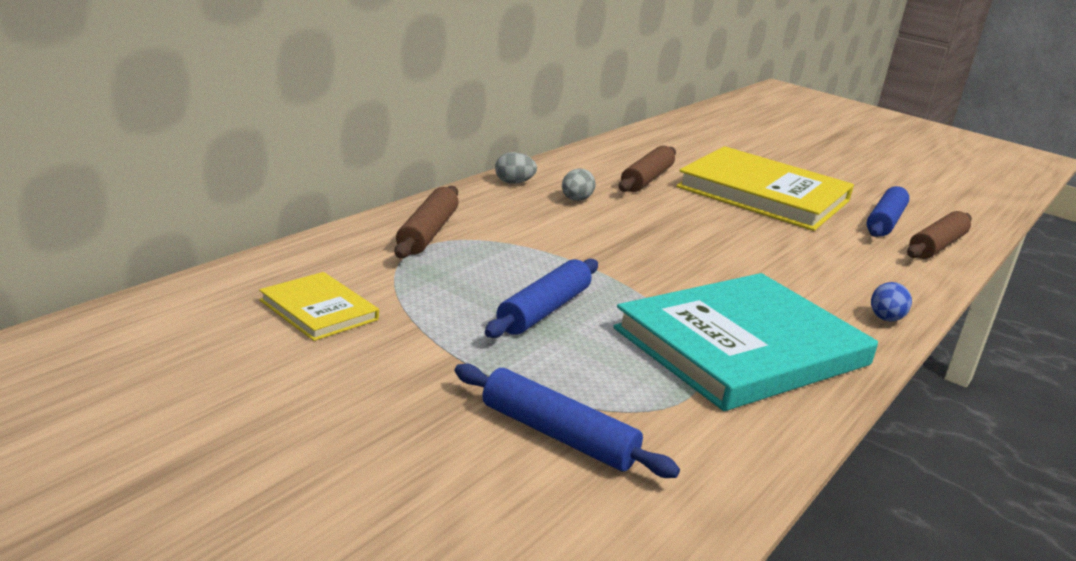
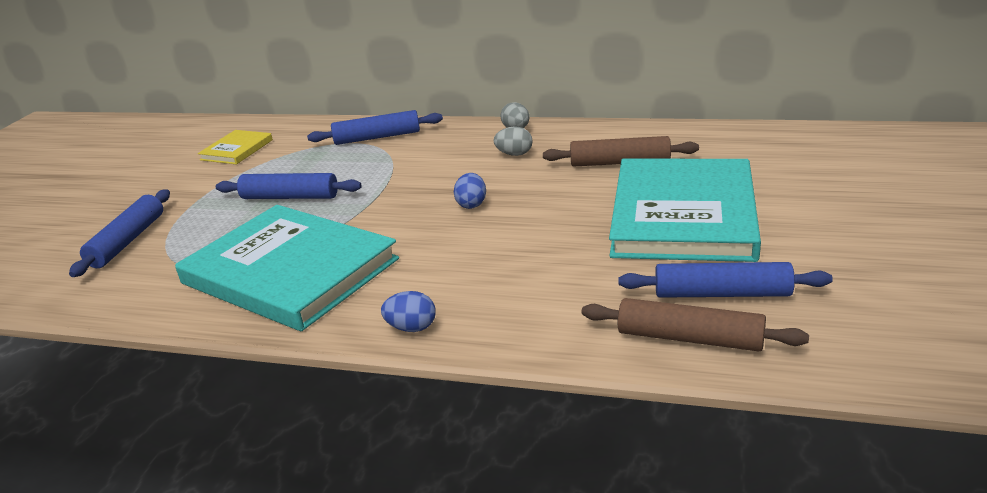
camera: 75 degrees right, 5 degrees up
brown rolling pin [394,186,459,258] -> blue rolling pin [307,110,443,145]
yellow book [676,146,854,231] -> turquoise book [609,159,761,262]
none -> blue egg [454,173,486,209]

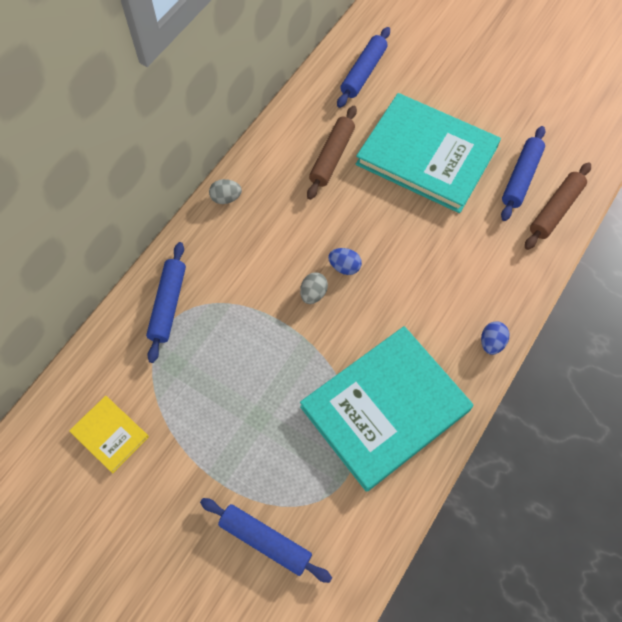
camera: 75 degrees left, 35 degrees up
blue rolling pin [216,173,362,199] -> blue rolling pin moved to [337,27,390,108]
grey egg [494,126,533,156] -> grey egg moved to [300,272,328,304]

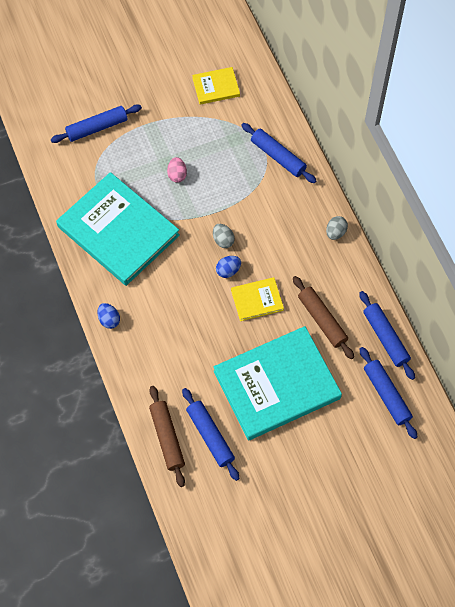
camera: 125 degrees right, 0 degrees up
turquoise book [300,326,473,491] -> turquoise book turned 45 degrees counterclockwise [56,172,180,286]
none -> pink egg [167,157,187,183]
none -> yellow book [231,277,284,321]
none -> blue rolling pin [359,291,415,380]

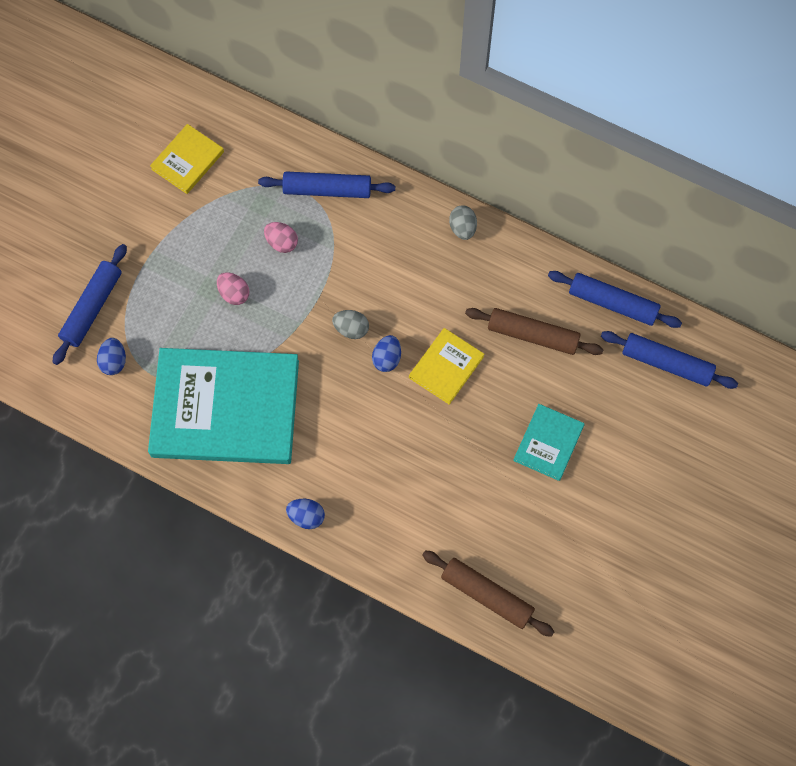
camera: 40 degrees left, 5 degrees up
blue rolling pin [182,388,239,481] -> none
turquoise book [213,326,342,440] -> turquoise book [513,404,585,481], size x0.45
none -> blue egg [97,338,126,375]
none -> pink egg [264,222,298,253]

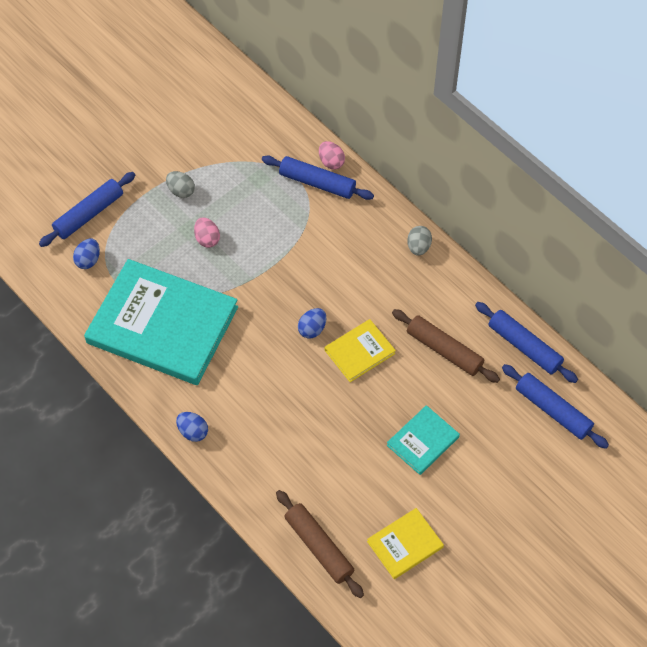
camera: 20 degrees right, 10 degrees down
yellow book [150,124,224,194] -> yellow book moved to [367,508,444,579]
pink egg [264,222,298,253] -> pink egg moved to [319,141,345,170]
grey egg [332,310,369,339] -> grey egg moved to [166,171,195,198]

